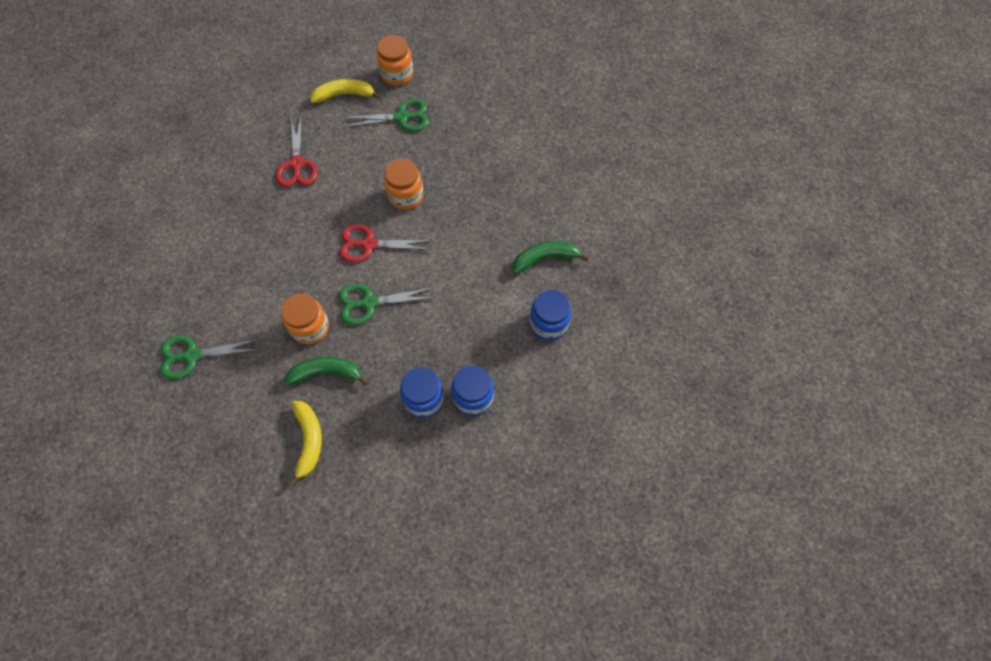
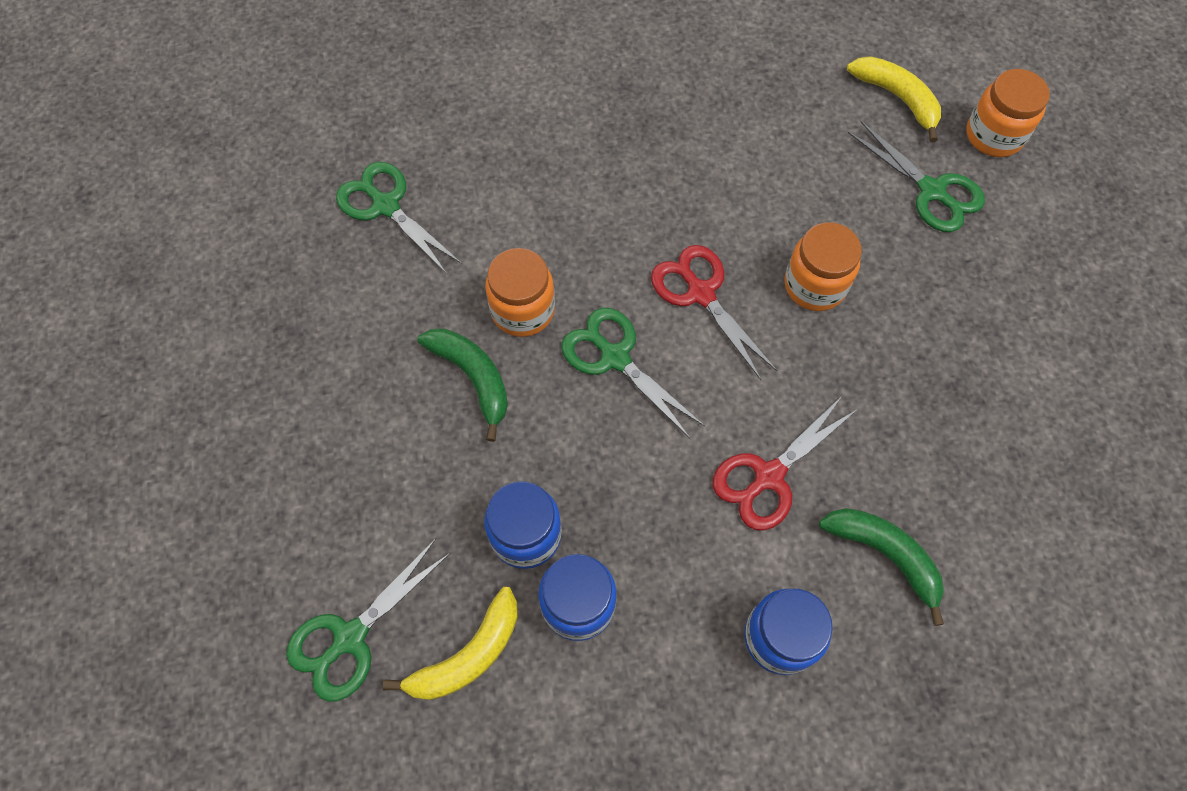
camera: 55 degrees right, 0 degrees up
red scissors [276,117,318,187] -> red scissors moved to [713,395,859,530]
yellow banana [288,401,322,486] -> yellow banana moved to [383,587,518,700]
none -> green scissors [286,539,450,702]

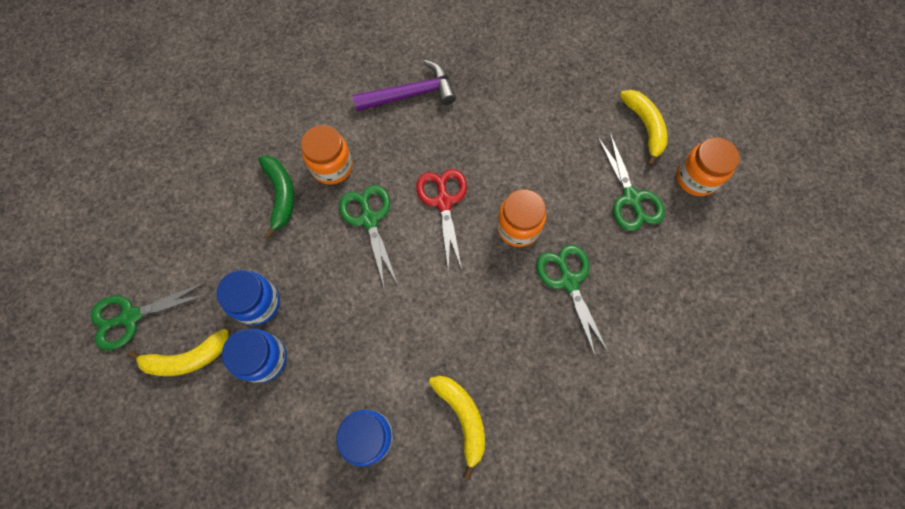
camera: 25 degrees right, 5 degrees up
green scissors [336,162,462,274] -> green scissors moved to [536,245,609,358]
red scissors [713,395,859,530] -> none
green banana [819,508,944,626] -> yellow banana [429,376,485,480]
none -> purple hammer [352,60,456,111]

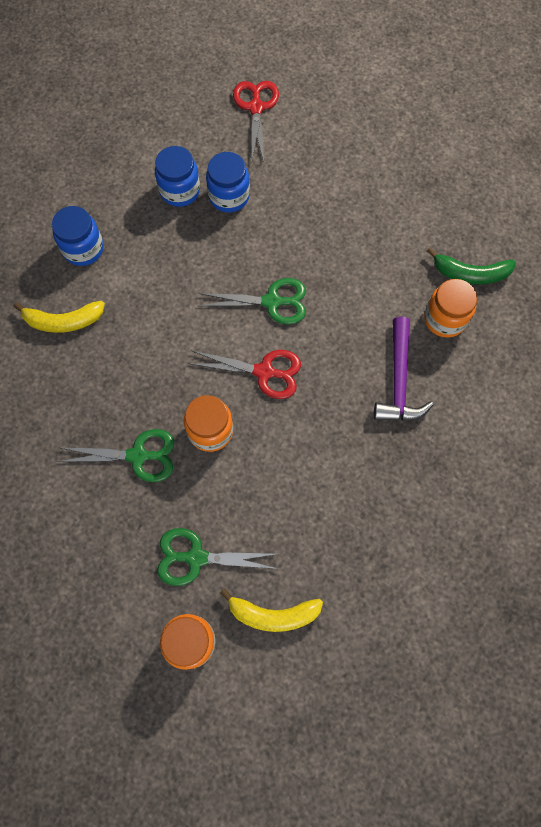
camera: 110 degrees right, 0 degrees up
green scissors [90,282,209,350] -> red scissors [233,81,279,162]
yellow banana [127,329,228,376] -> none
green banana [258,155,295,239] -> green banana moved to [427,247,516,284]
orange jar [301,125,353,184] -> orange jar moved to [424,279,477,338]

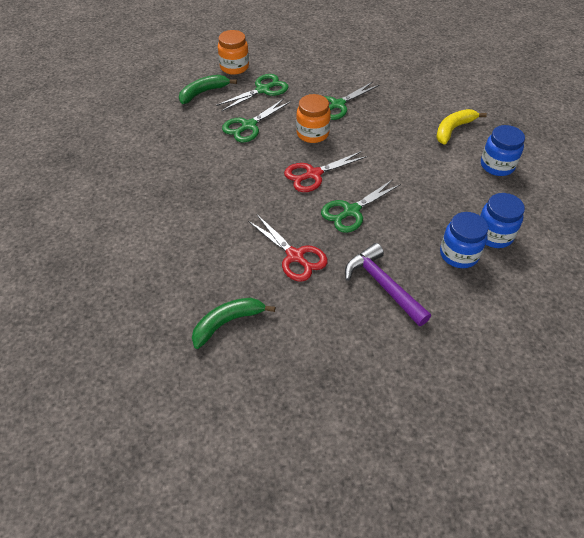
camera: 140 degrees right, 20 degrees down
yellow banana [220,588,323,632] -> green banana [179,75,237,104]
red scissors [233,81,279,162] -> red scissors moved to [248,215,328,282]
purple hammer [374,317,433,421] -> purple hammer moved to [345,243,431,326]
orange jar [424,279,477,338] -> none
none -> green scissors [222,99,291,142]

